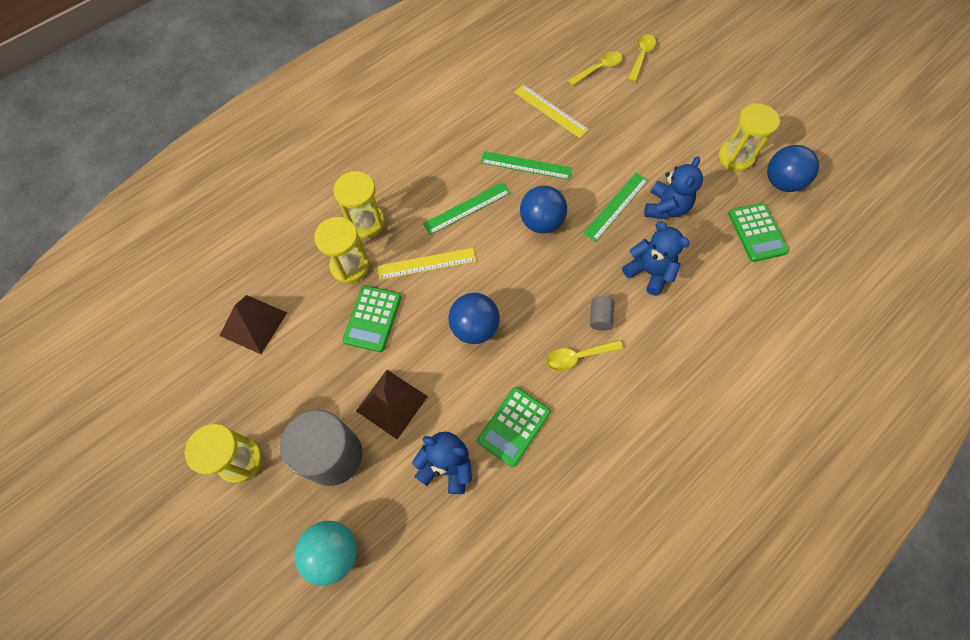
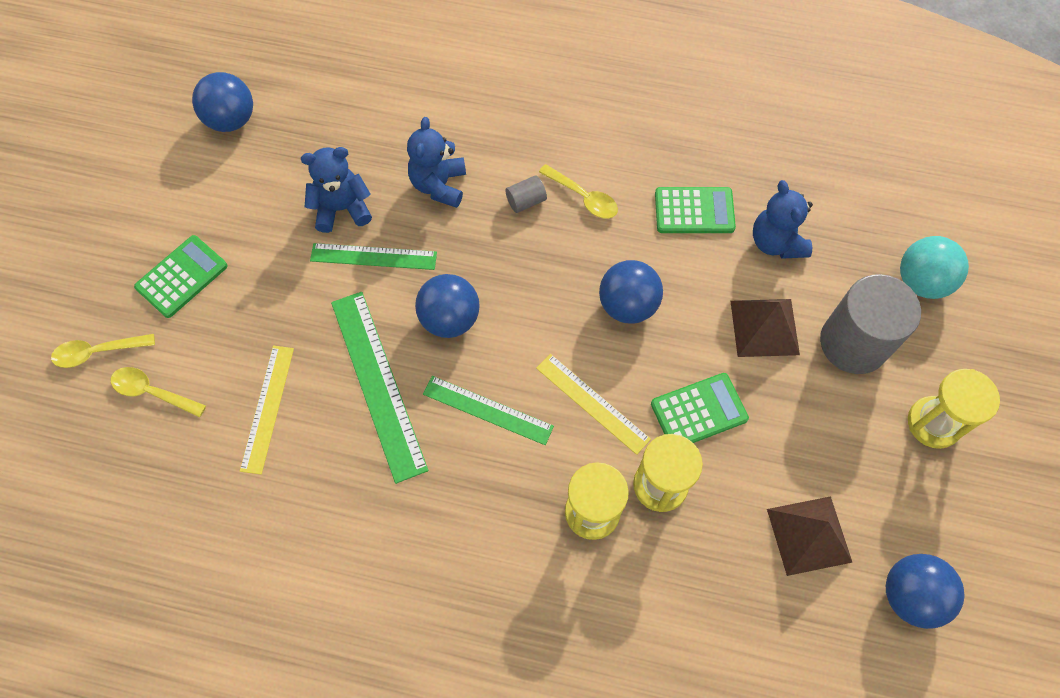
camera: 125 degrees left, 0 degrees up
green ruler [481,151,572,180] -> green ruler [331,292,428,484], size x1.56
yellow hourglass [718,103,780,172] -> none
green calculator [728,203,789,262] -> green calculator moved to [134,235,227,318]
none -> blue ball [886,554,965,629]

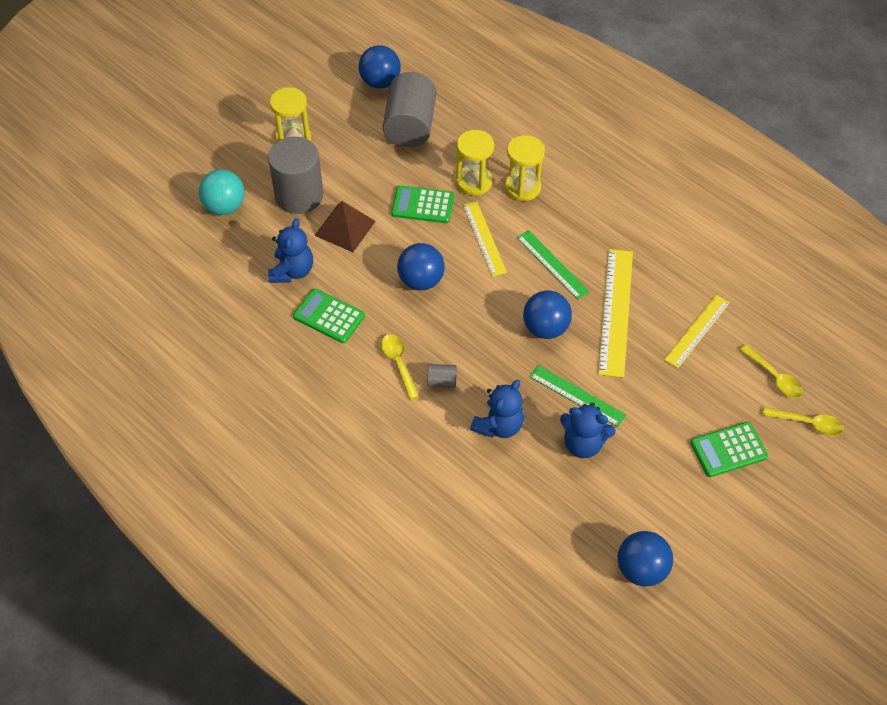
camera: 150 degrees left, 10 degrees down
green ruler [331,292,428,484] -> yellow ruler [598,249,633,378]
brown pyramid [767,496,852,576] -> grey cylinder [383,72,436,147]

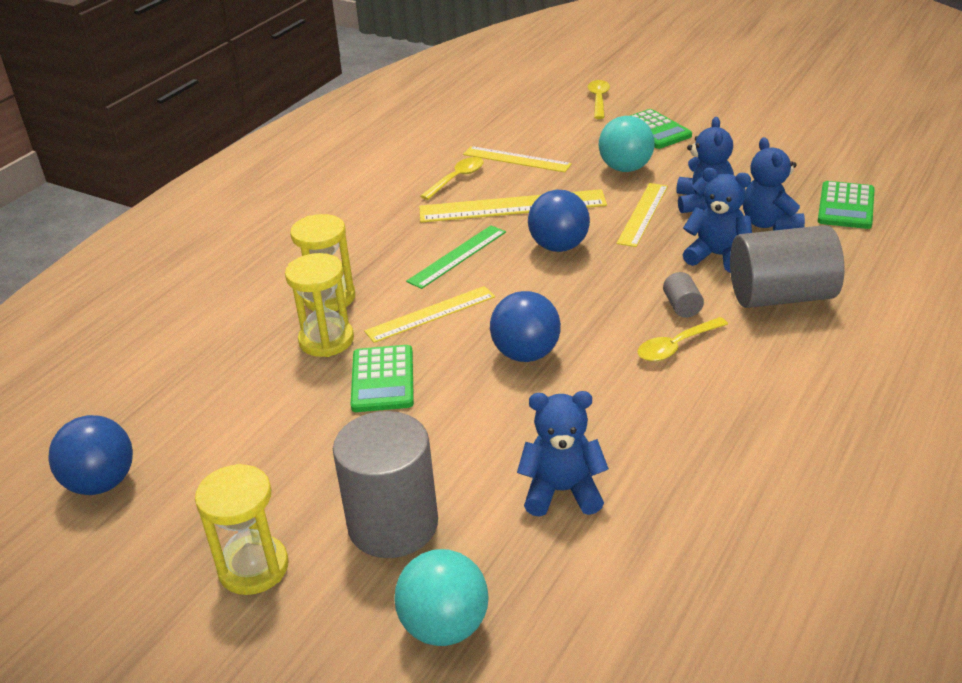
camera: 100 degrees left, 20 degrees down
green calculator [293,289,365,343] -> green calculator moved to [818,181,875,229]
brown pyramid [314,201,376,252] -> none
grey cylinder [383,72,436,147] -> grey cylinder moved to [730,225,844,308]
green ruler [529,365,626,427] -> yellow ruler [616,183,668,247]
blue ball [618,531,673,587] -> none
yellow spoon [740,345,803,398] -> yellow spoon moved to [420,157,484,200]
none -> turquoise ball [599,116,655,172]
none -> blue teddy bear [743,137,805,231]

